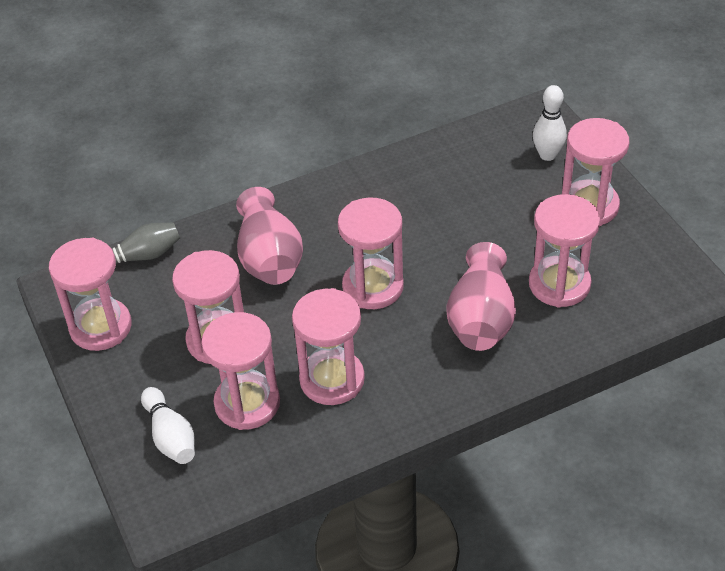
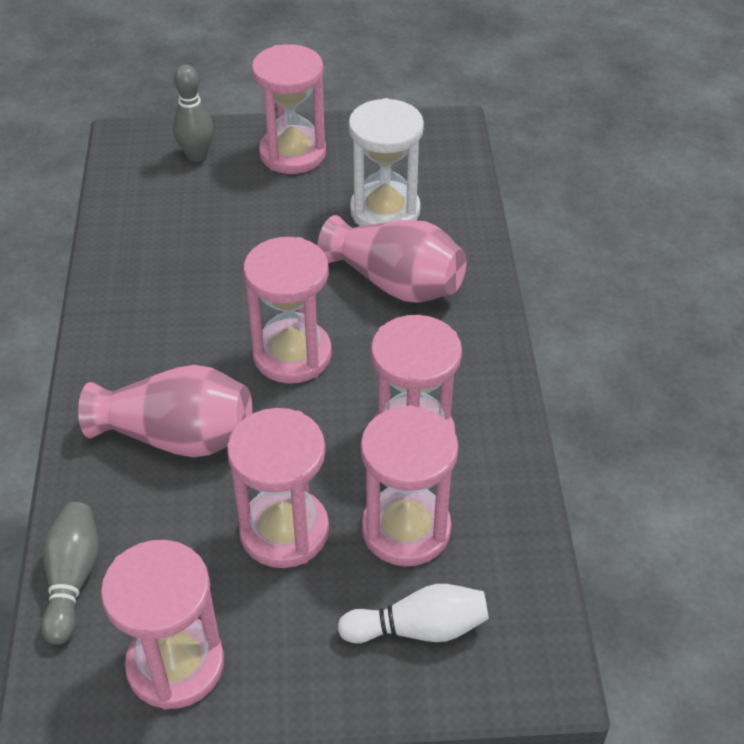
camera: 70 degrees left, 0 degrees up
pink hourglass [529,194,600,307] -> white hourglass [348,98,424,226]
white bowling pin [533,85,567,161] -> grey bowling pin [173,64,214,162]

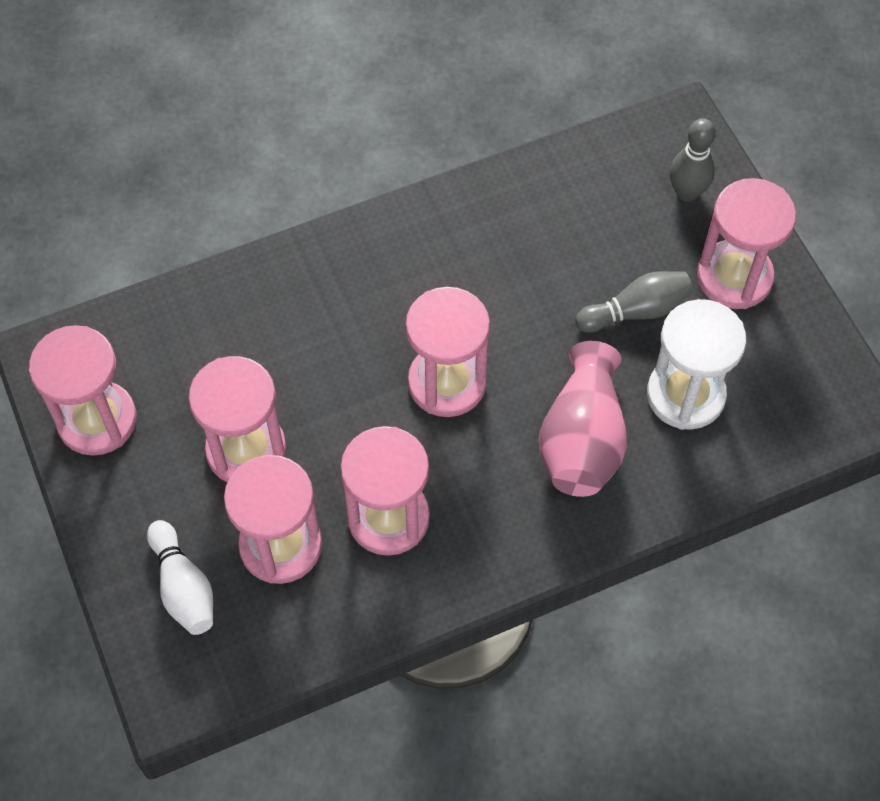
camera: 70 degrees right, 15 degrees up
grey bowling pin [41,502,99,645] -> grey bowling pin moved to [575,271,693,333]
pink vase [78,365,252,457] -> none

